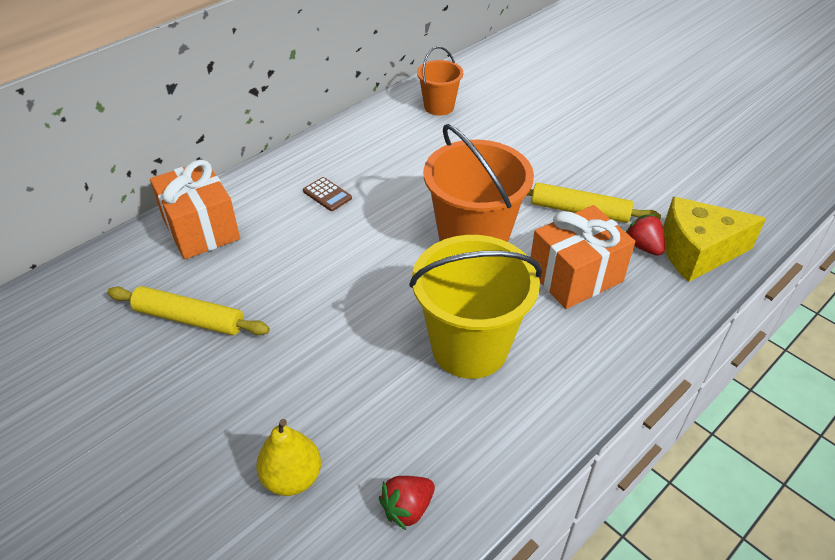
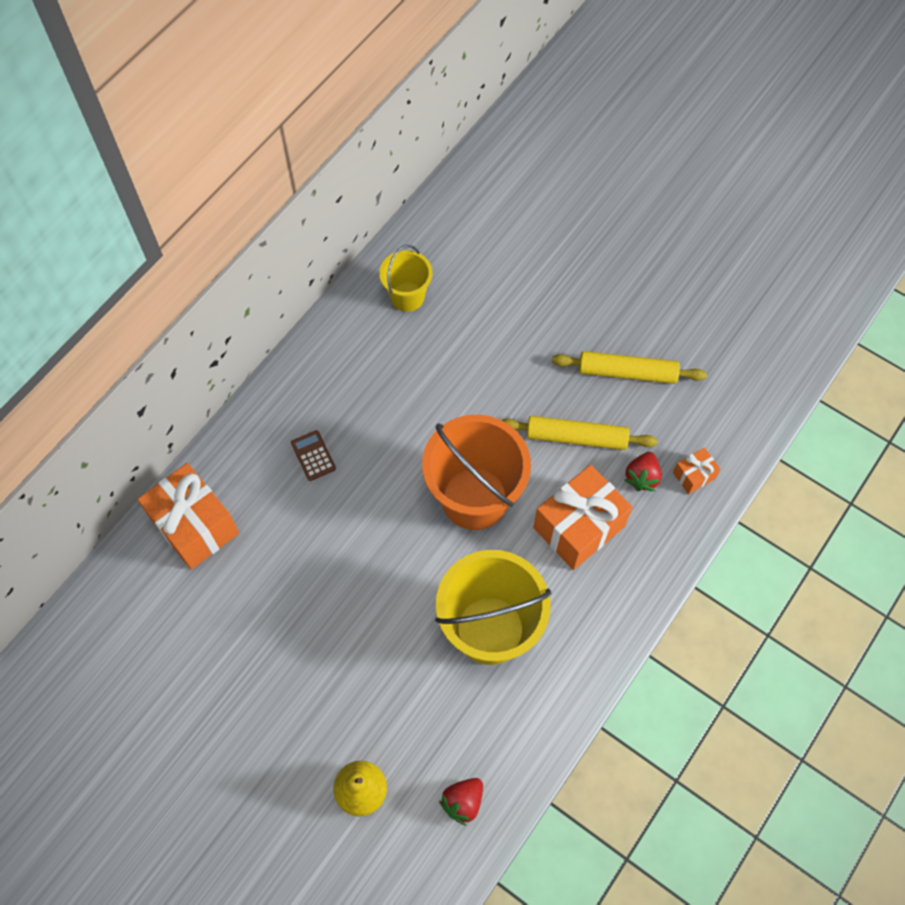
camera: 10 degrees left, 20 degrees up
yellow rolling pin [107,286,270,335] -> yellow rolling pin moved to [552,351,707,384]
brown calculator [303,177,352,211] -> brown calculator turned 150 degrees counterclockwise [291,430,336,481]
orange bucket [417,46,463,116] -> yellow bucket [379,245,432,312]
red strawberry [626,215,665,256] -> red strawberry turned 120 degrees counterclockwise [624,452,662,491]
yellow cheese [663,196,766,282] -> orange gift [673,448,721,494]

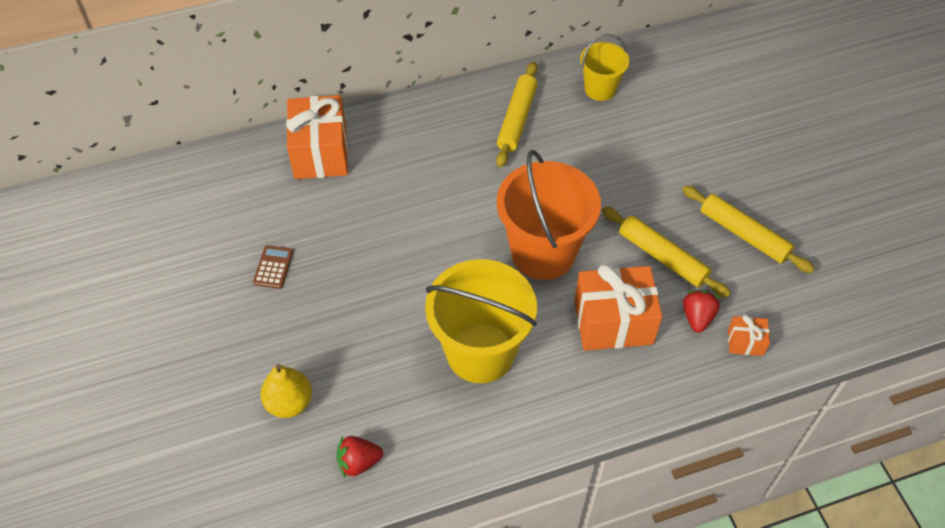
camera: 35 degrees right, 10 degrees down
brown calculator [291,430,336,481] -> brown calculator moved to [253,245,293,289]
red strawberry [624,452,662,491] -> red strawberry turned 135 degrees clockwise [683,290,720,333]
none -> yellow rolling pin [496,62,538,167]

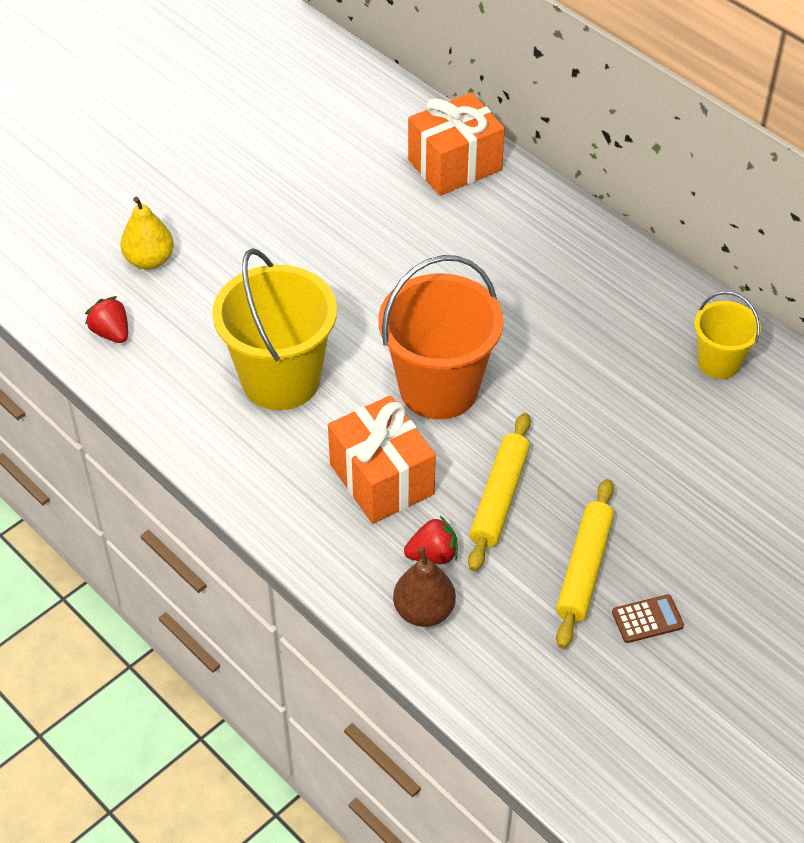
camera: 65 degrees right, 5 degrees down
brown calculator [253,245,293,289] -> brown calculator moved to [612,594,684,643]
yellow rolling pin [496,62,538,167] -> none
orange gift [728,315,770,356] -> brown pear [393,547,456,627]

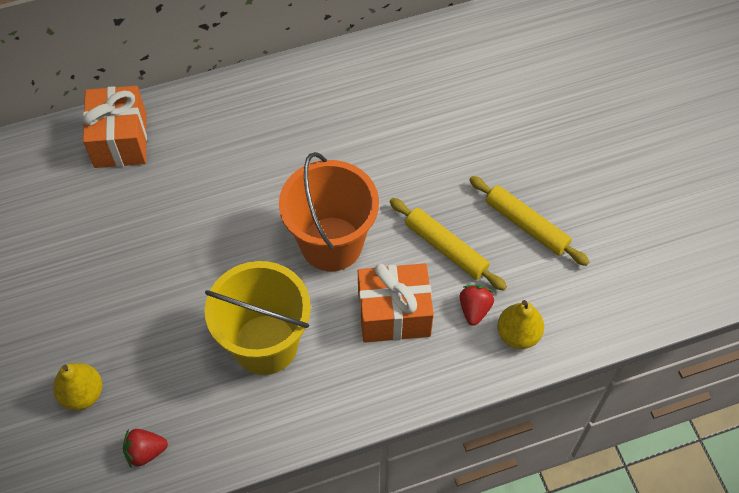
camera: 65 degrees left, 10 degrees up
brown pear [393,547,456,627] -> yellow pear [497,300,544,349]
brown calculator [612,594,684,643] -> none
yellow bucket [694,291,761,379] -> none

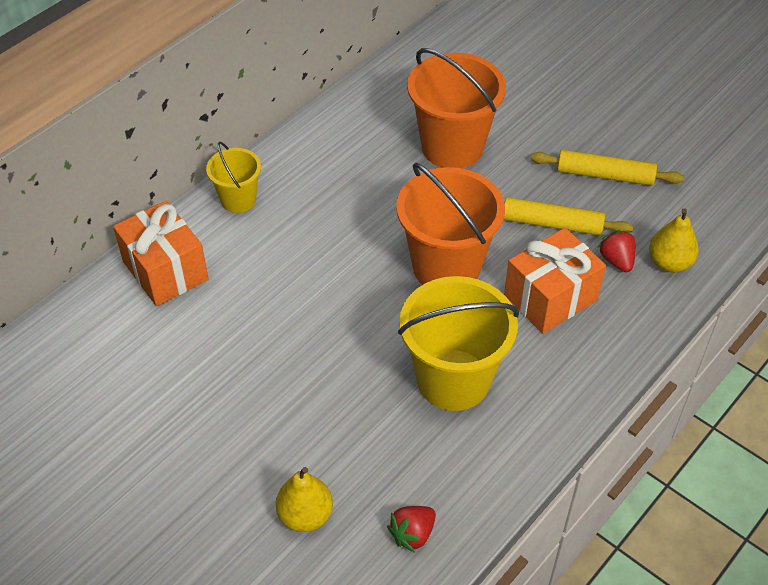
camera: 30 degrees left, 10 degrees down
none -> yellow bucket [206,142,261,213]
none -> orange bucket [407,48,506,168]

